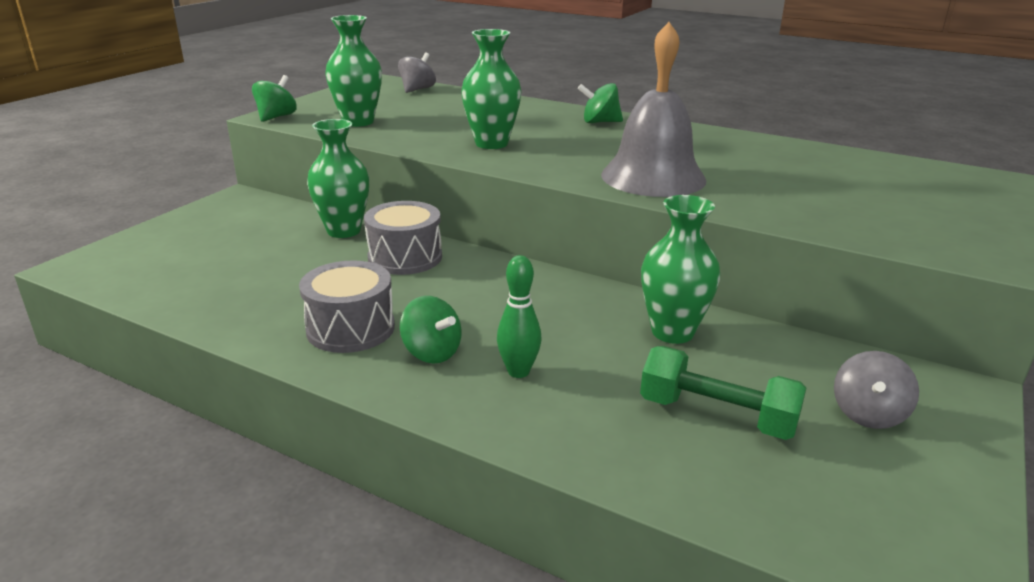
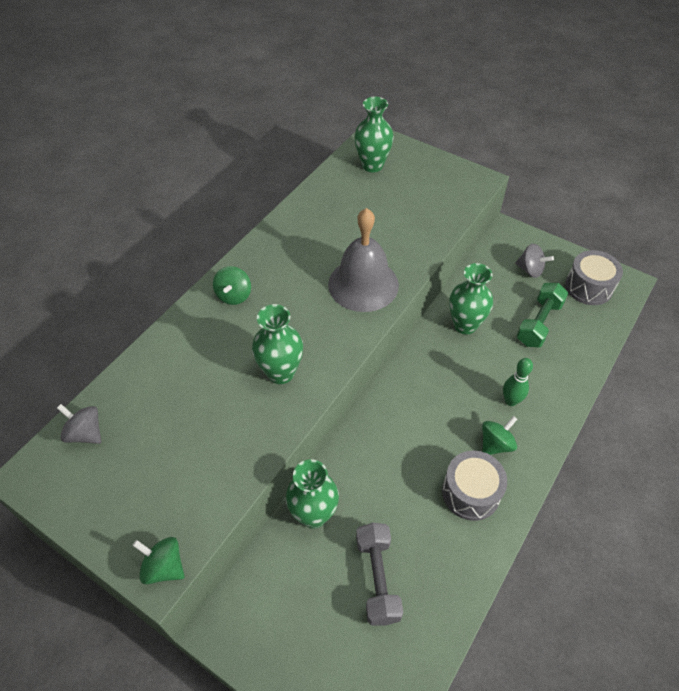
camera: 85 degrees left, 25 degrees up
green vase [325,15,382,127] -> green vase moved to [354,97,394,172]
grey drum [364,201,442,275] -> grey drum moved to [565,250,623,305]
none -> grey dumbbell [356,523,403,626]

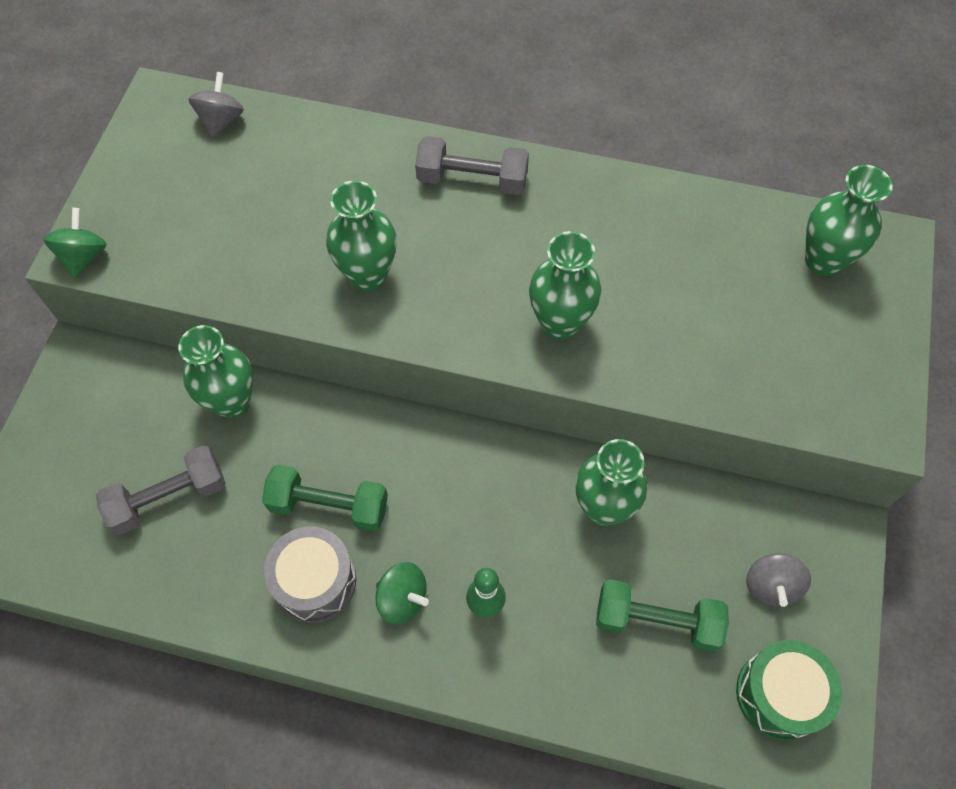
camera: 70 degrees right, 10 degrees up
green spinning top [213,266,251,305] -> grey dumbbell [415,136,529,195]
grey bell [328,208,399,312] -> green vase [529,231,601,340]
grey drum [565,250,623,305] -> green drum [736,640,842,740]
none -> green dumbbell [262,464,388,532]

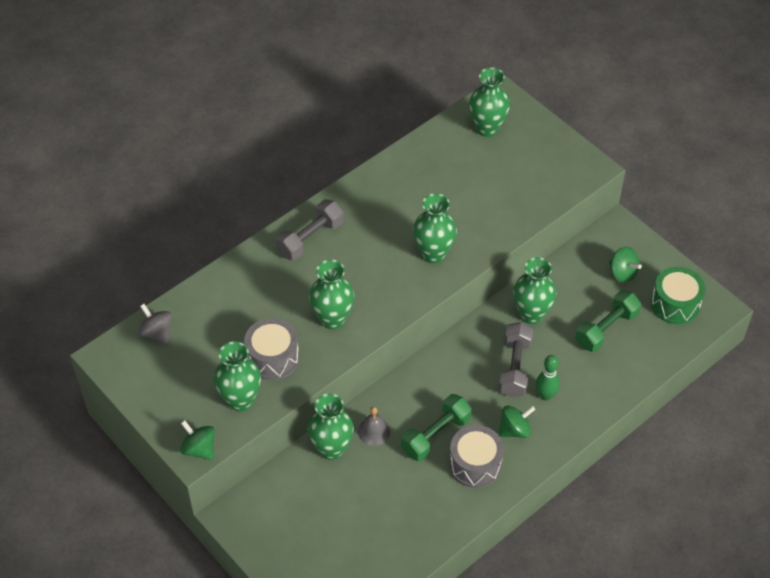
camera: 55 degrees left, 10 degrees down
grey dumbbell [96,445,226,535] -> grey dumbbell moved to [499,322,533,397]
grey spinning top [746,553,811,607] -> green spinning top [609,247,642,283]
none -> green vase [214,341,261,411]
none -> grey drum [244,318,299,380]
none -> grey bell [358,407,390,446]

